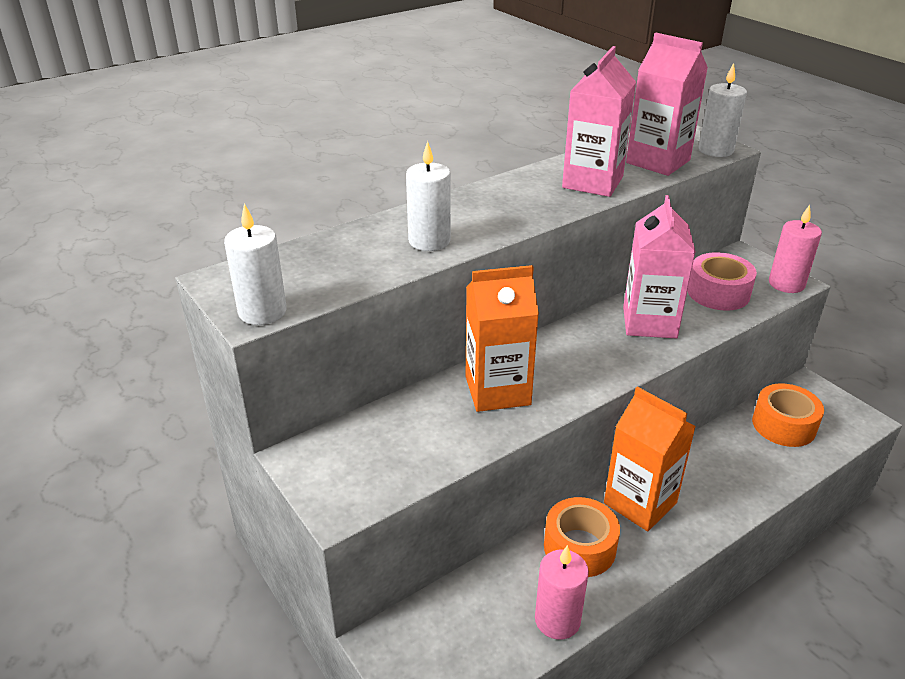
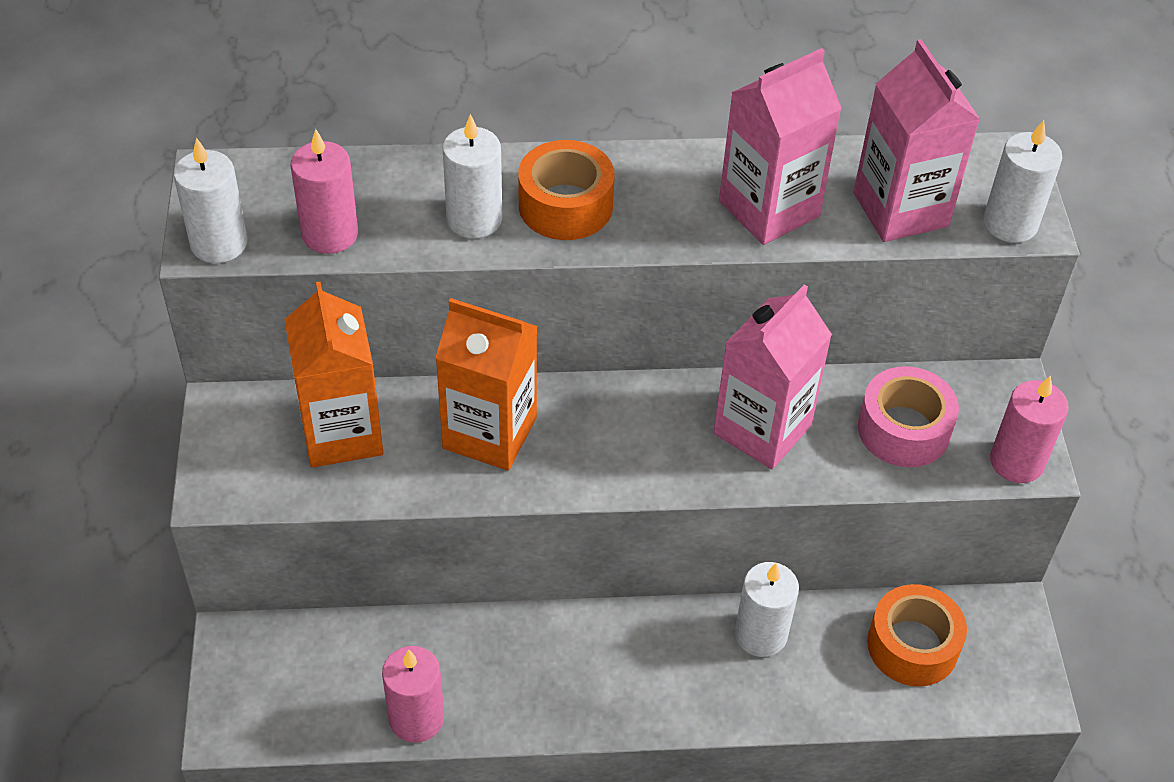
camera: 30 degrees right, 15 degrees up
orange tape [544,497,620,577] -> orange tape moved to [518,140,615,240]
orange carton [604,387,696,531] -> orange carton moved to [284,282,383,468]
none -> pink candle [291,129,358,254]
none -> white candle [735,562,799,657]

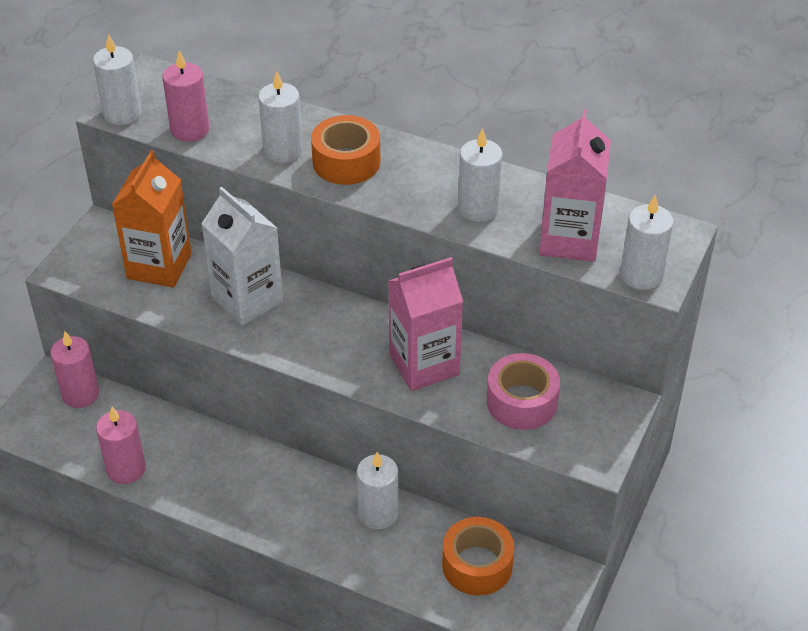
camera: 30 degrees right, 5 degrees down
orange carton [435,298,537,471] -> white carton [201,187,283,326]
pink carton [719,48,842,245] -> white candle [458,128,503,222]
pink candle [990,375,1069,483] -> pink candle moved to [50,331,99,408]

